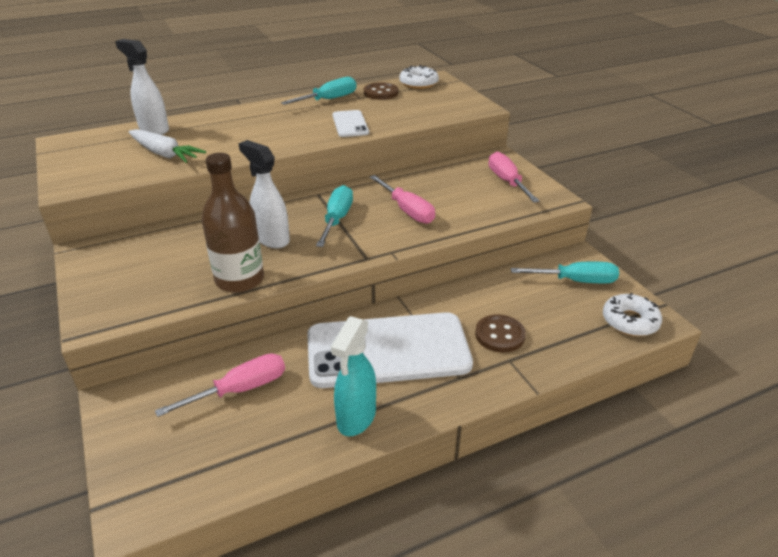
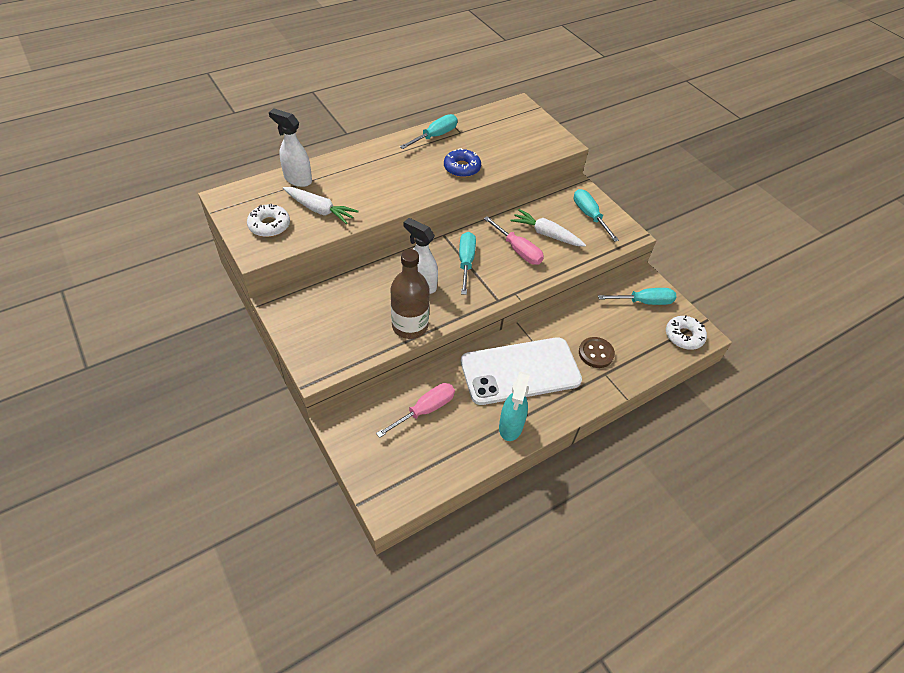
camera: 10 degrees left, 15 degrees up
white phone [332,110,369,137] -> blue donut [444,148,481,177]
brown button [364,82,398,100] -> none
white donut [399,65,439,89] -> white donut moved to [247,204,290,237]
pink screwdriver [488,152,539,203] -> turquoise screwdriver [574,189,619,242]
none -> white carrot [510,209,586,247]

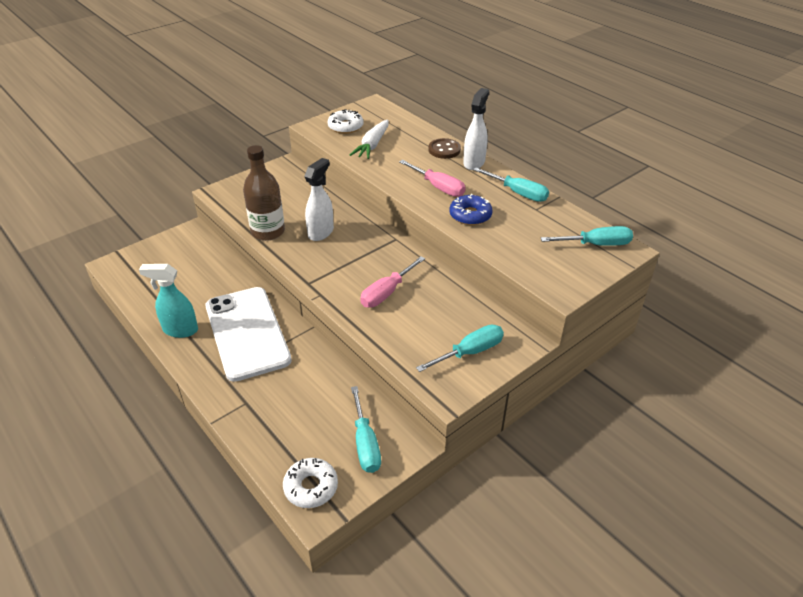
camera: 85 degrees right, 10 degrees down
white spray bottle [269,109,312,187] -> white spray bottle moved to [463,88,489,170]
pink screwdriver [376,383,455,438] -> pink screwdriver moved to [399,160,466,197]
turquoise screwdriver [459,232,476,295] -> turquoise screwdriver moved to [541,226,633,246]
white carrot [510,209,586,247] -> none
brown button [579,337,615,368] -> brown button moved to [428,138,461,159]

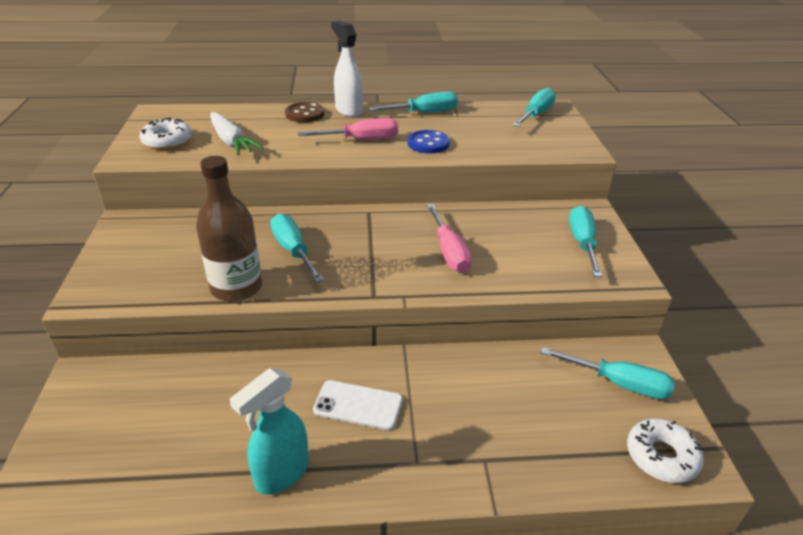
camera: 55 degrees left, 5 degrees down
white phone [206,287,292,382] -> white phone [313,380,403,430], size x0.47
white spray bottle [304,158,334,241] -> turquoise screwdriver [270,213,324,282]
blue donut [449,194,492,225] -> blue button [408,130,450,154]

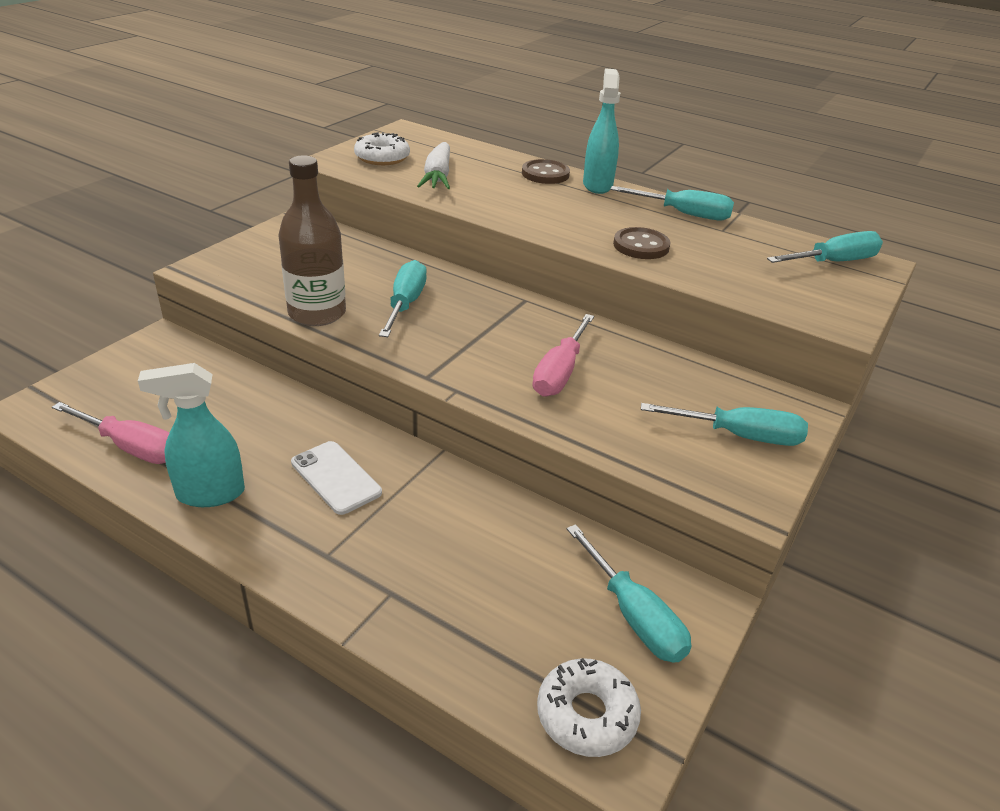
camera: 35 degrees right, 0 degrees up
pink screwdriver [298,118,398,139] -> pink screwdriver moved to [52,402,169,464]
white spray bottle [331,20,363,117] -> turquoise spray bottle [583,68,620,194]
blue button [408,130,450,154] -> brown button [613,227,671,259]
turquoise screwdriver [569,206,602,277] -> turquoise screwdriver turned 60 degrees clockwise [641,403,808,446]

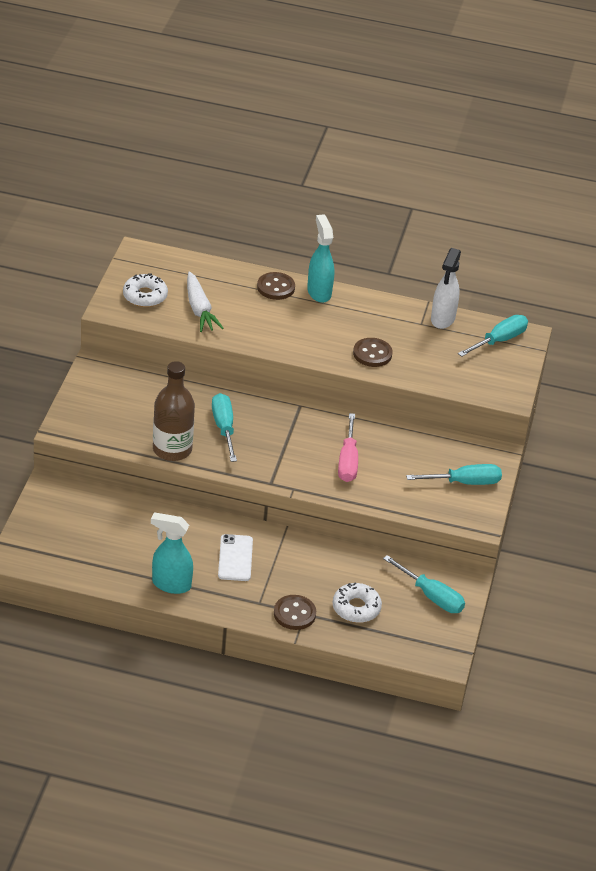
camera: 20 degrees left, 5 degrees up
pink screwdriver [52,402,169,464] -> none
turquoise spray bottle [138,363,245,507] -> turquoise spray bottle turned 45 degrees clockwise [151,512,193,594]
white phone [291,441,382,515] -> white phone turned 60 degrees clockwise [218,534,253,581]
white donut [537,658,641,757] -> white donut moved to [333,582,382,623]
turquoise screwdriver [610,186,734,220] -> none
none -> brown button [274,595,316,630]
none -> white spray bottle [431,248,461,329]

